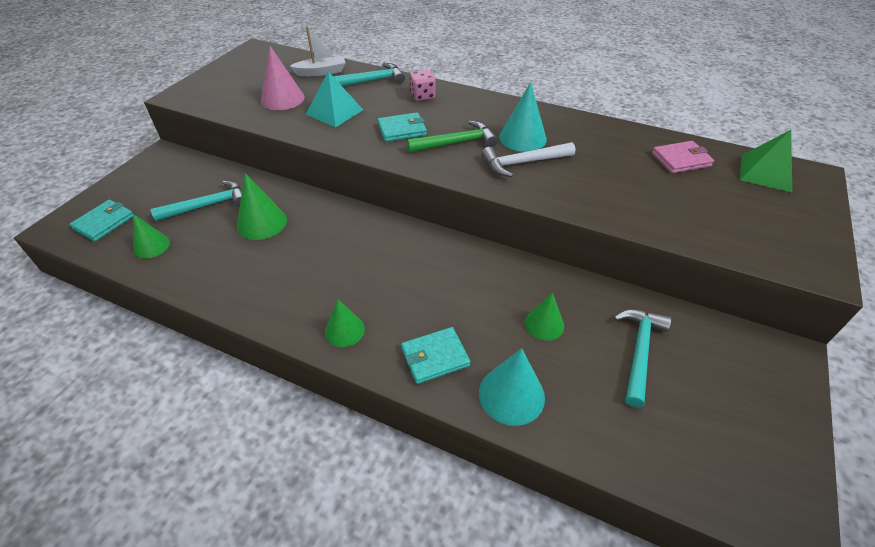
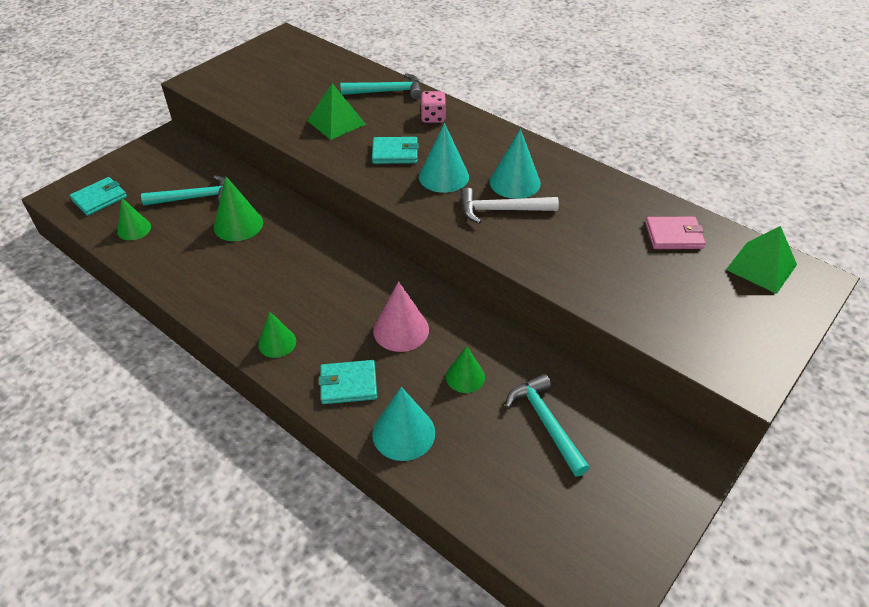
camera: 15 degrees right, 0 degrees up
pink cone [261,46,305,110] -> pink cone moved to [373,281,429,352]
white boat [290,26,345,76] -> none
turquoise pyramid [306,71,363,128] -> green pyramid [307,83,366,140]
green hammer [407,121,498,153] -> turquoise cone [419,123,469,193]
turquoise hammer [614,309,671,408] -> turquoise hammer turned 60 degrees counterclockwise [505,374,590,476]

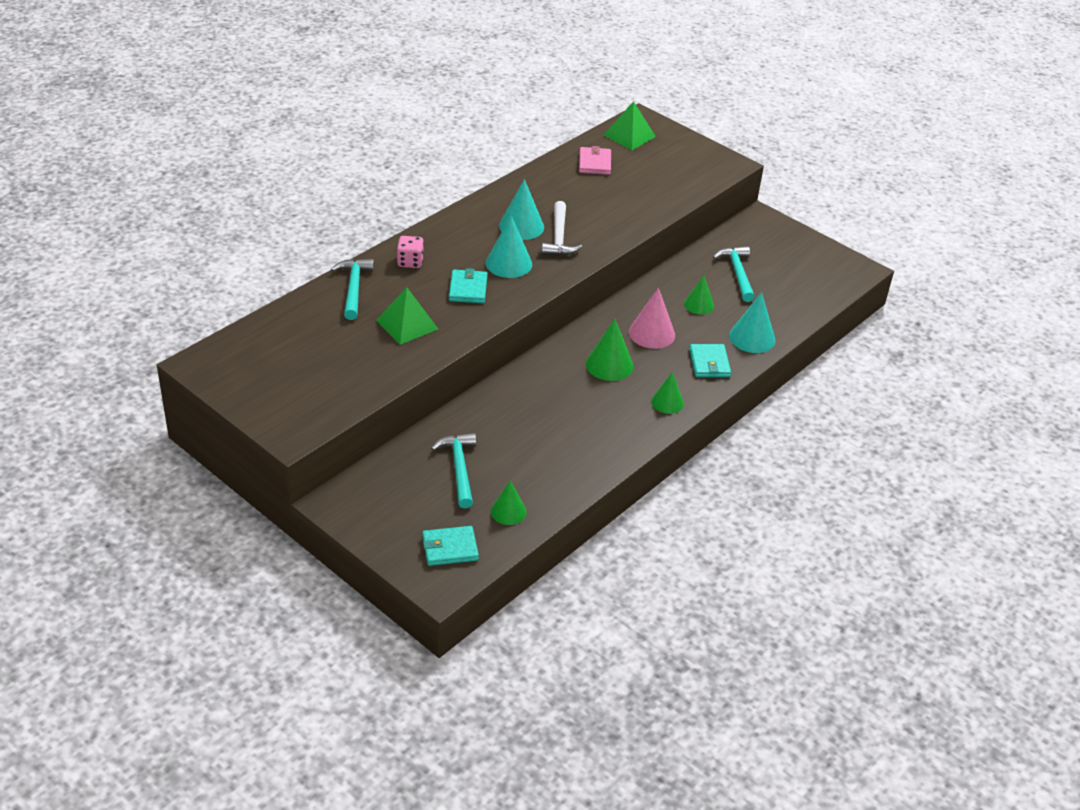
camera: 90 degrees left, 5 degrees down
turquoise wallet [70,177,127,216] -> turquoise wallet turned 60 degrees counterclockwise [422,526,479,566]
green cone [214,177,263,241] -> green cone moved to [586,319,633,381]
turquoise hammer [505,374,590,476] -> turquoise hammer turned 105 degrees clockwise [713,246,755,302]

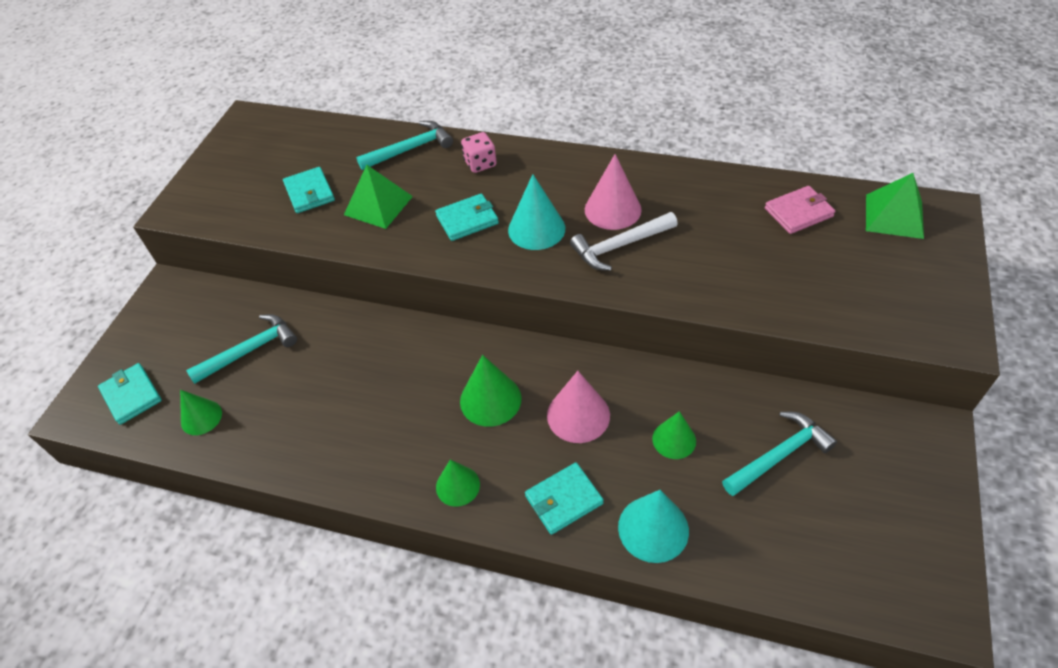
camera: 70 degrees right, 10 degrees up
turquoise cone [499,179,544,240] -> pink cone [585,154,642,230]
none -> turquoise wallet [283,167,335,213]

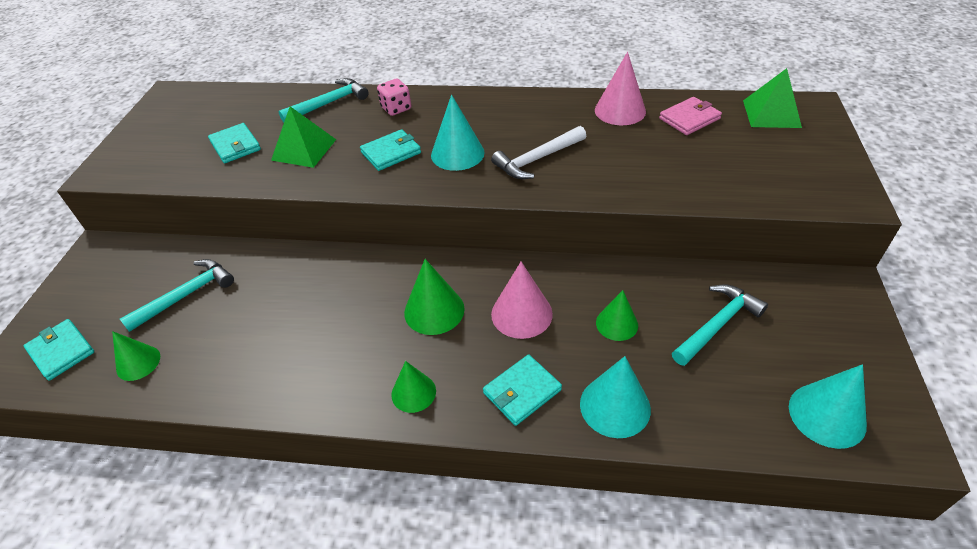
camera: 10 degrees left, 5 degrees down
pink cone [585,154,642,230] -> pink cone moved to [595,52,646,125]
none -> turquoise cone [789,364,867,449]

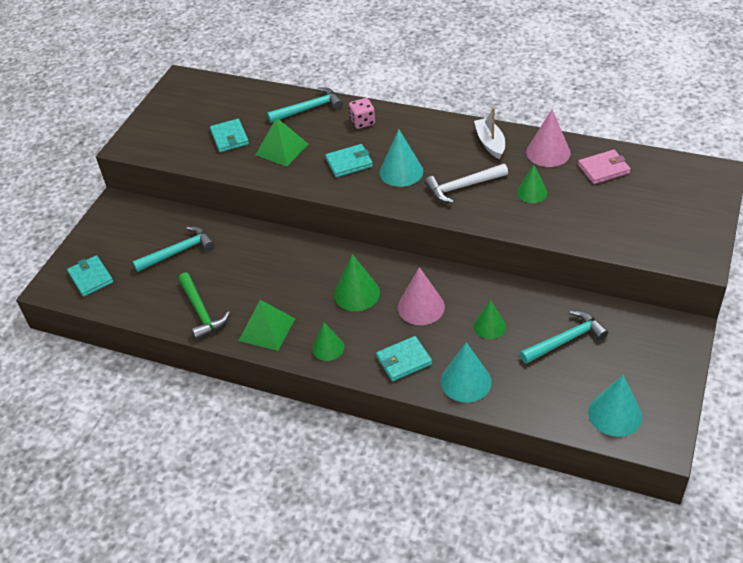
camera: 15 degrees right, 0 degrees up
green cone [112,331,160,381] -> green cone moved to [517,165,547,203]
green pyramid [743,68,802,128] -> green pyramid moved to [239,300,295,351]
none -> green hammer [178,272,230,340]
none -> white boat [474,107,505,159]

